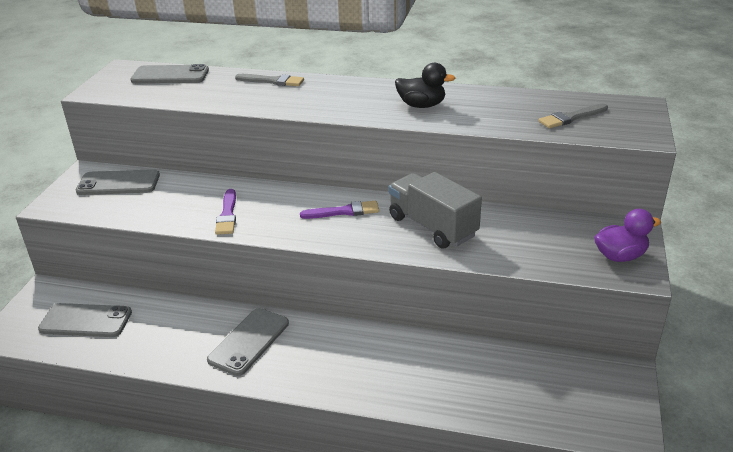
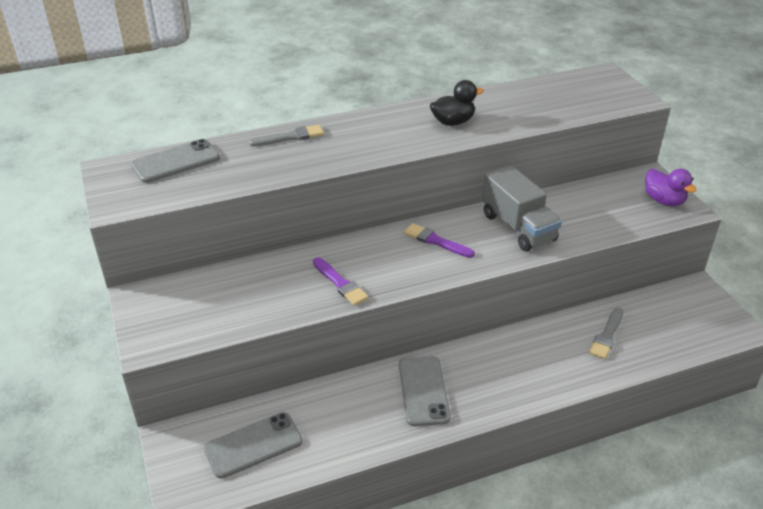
camera: 35 degrees left, 5 degrees up
grey phone [76,169,160,195] -> none
purple brush [300,201,379,219] -> purple brush turned 105 degrees counterclockwise [404,223,475,258]
grey truck [389,172,482,249] -> grey truck turned 135 degrees counterclockwise [482,165,562,251]
grey brush [538,104,608,128] -> grey brush moved to [589,307,624,359]
purple duck [594,209,661,262] -> purple duck turned 105 degrees clockwise [645,169,697,206]

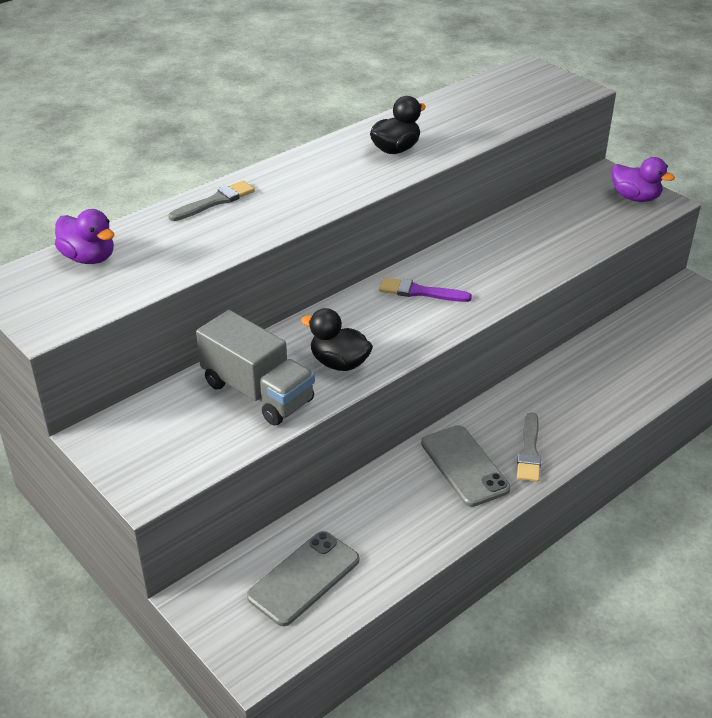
camera: 20 degrees left, 0 degrees up
grey phone [131,139,220,183] -> purple duck [55,209,115,264]
purple brush [313,257,369,306] -> black duck [301,308,373,371]
grey truck [482,165,562,251] -> grey truck moved to [196,310,315,426]
grey brush [589,307,624,359] -> grey brush moved to [517,412,541,482]

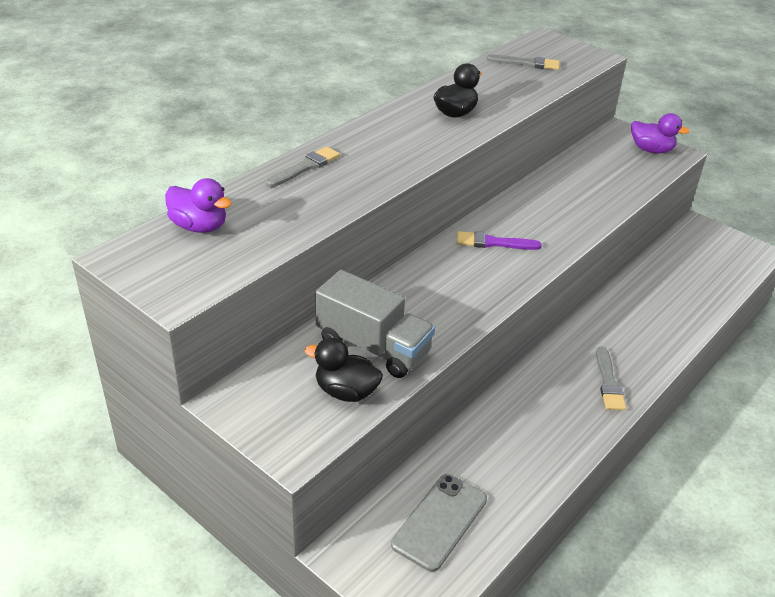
camera: 10 degrees left, 0 degrees up
black duck [301,308,373,371] -> black duck moved to [304,338,383,402]
grey phone [421,425,511,507] -> none
none -> grey brush [486,55,560,70]

